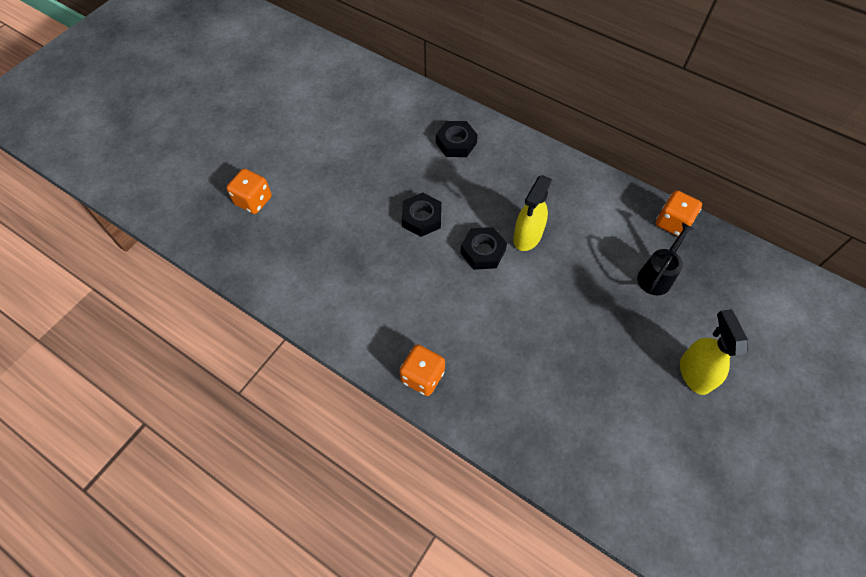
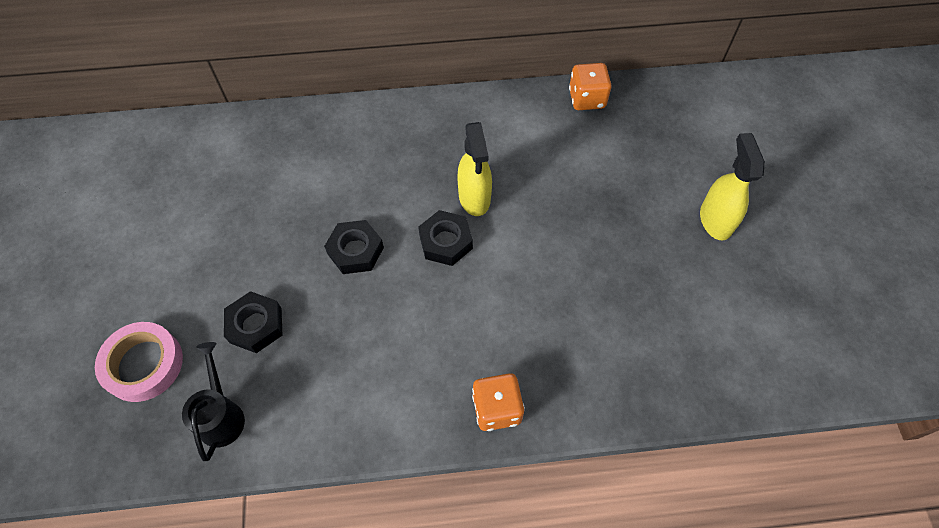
camera: 40 degrees left, 0 degrees up
orange dice [226,169,272,214] -> pink tape [95,322,183,402]
black nut [436,121,478,157] -> black nut moved to [224,291,282,353]
black watering can [637,222,695,295] -> black watering can moved to [182,342,245,461]
yellow spray bottle [680,309,748,395] -> yellow spray bottle turned 45 degrees clockwise [700,133,765,240]

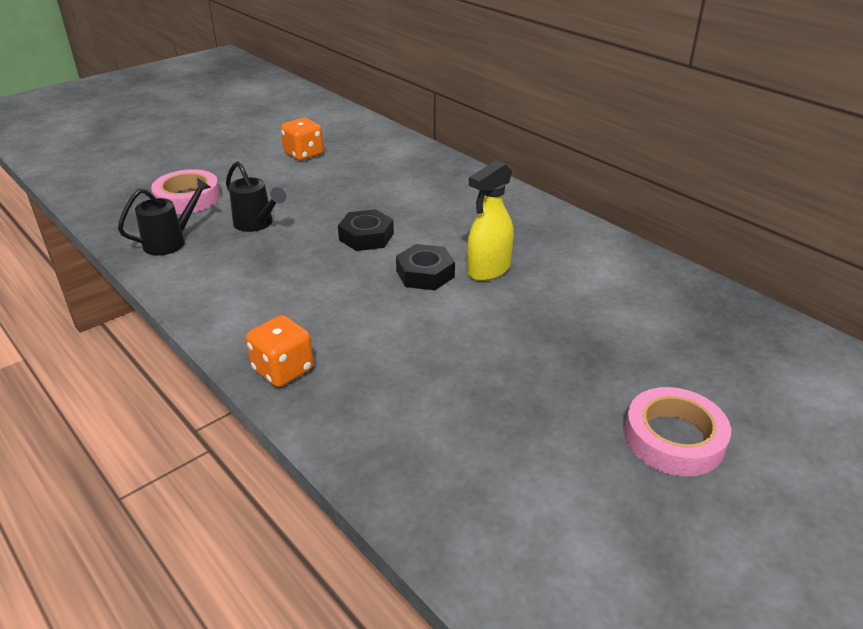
camera: 55 degrees right, 25 degrees down
black nut [224,291,282,353] -> black watering can [226,161,286,232]
orange dice [569,63,611,110] -> orange dice moved to [281,118,324,161]
yellow spray bottle [700,133,765,240] -> pink tape [624,387,731,477]

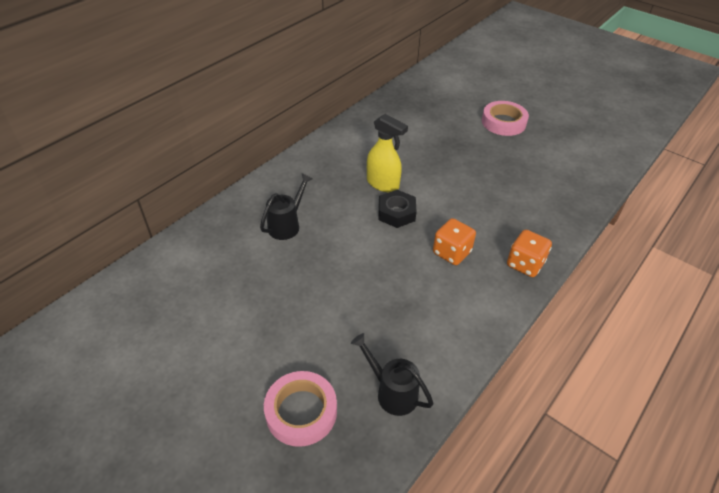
camera: 100 degrees left, 10 degrees up
black watering can [226,161,286,232] -> black watering can moved to [260,173,313,240]
orange dice [281,118,324,161] -> orange dice moved to [433,218,476,265]
black nut [338,209,394,251] -> none

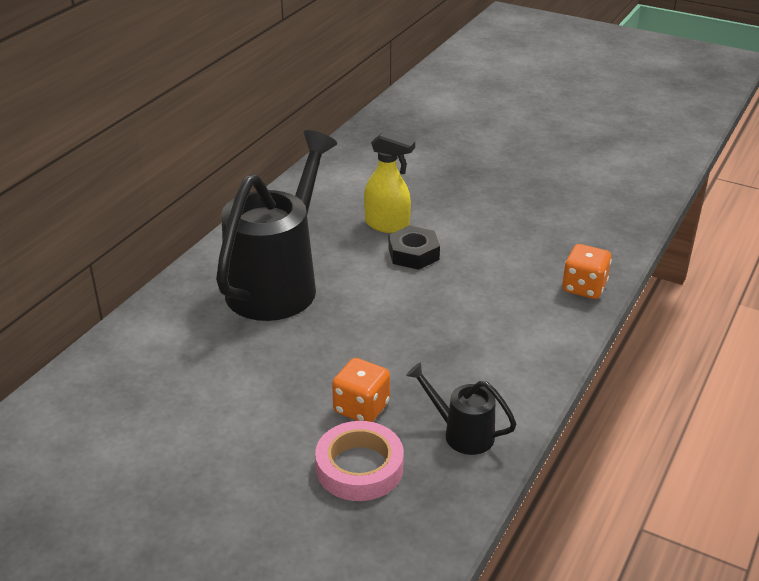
camera: 10 degrees left, 10 degrees down
black watering can [260,173,313,240] -> black watering can [216,130,337,321], size x2.20
orange dice [433,218,476,265] -> orange dice moved to [332,358,390,422]
pink tape [482,101,529,136] -> none

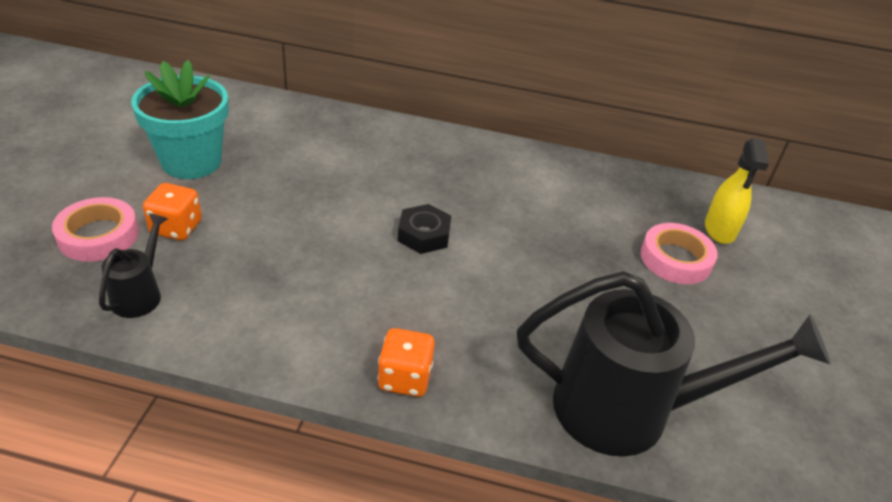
camera: 70 degrees right, 5 degrees up
black watering can [216,130,337,321] -> black watering can moved to [517,271,830,457]
yellow spray bottle [364,131,415,233] -> yellow spray bottle moved to [705,138,769,244]
none -> turquoise flower pot [131,60,229,179]
none -> pink tape [641,223,717,284]

